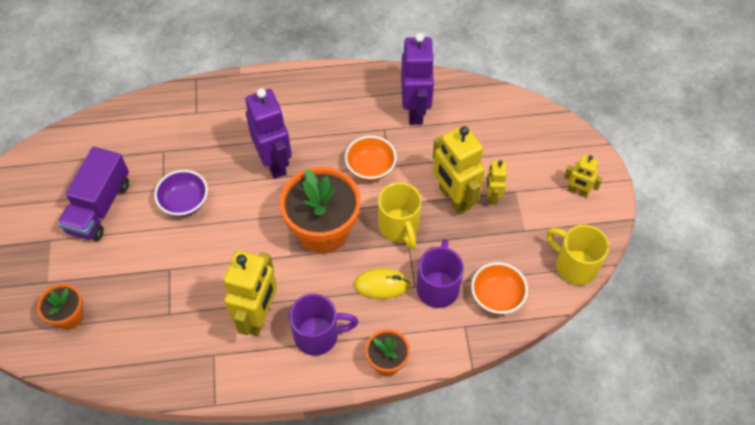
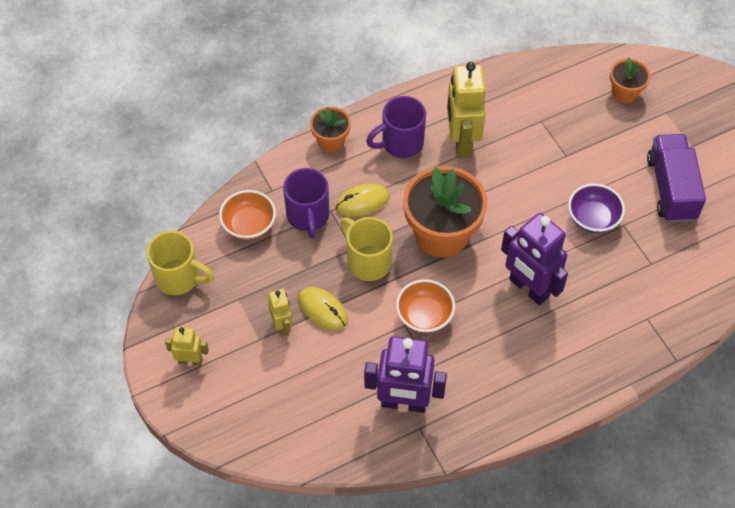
camera: 160 degrees right, 0 degrees up
purple robot [401,33,435,125] -> purple robot turned 60 degrees counterclockwise [364,336,447,413]
yellow robot [432,125,485,215] -> yellow mouse [299,287,348,330]

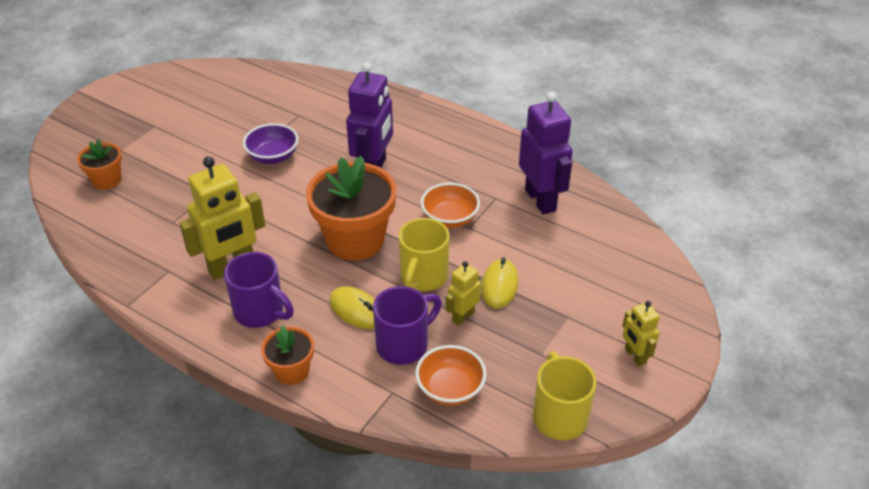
camera: 120 degrees left, 15 degrees down
yellow robot [268,289,293,336] -> yellow robot moved to [446,261,481,326]
purple truck [647,134,706,222] -> none

